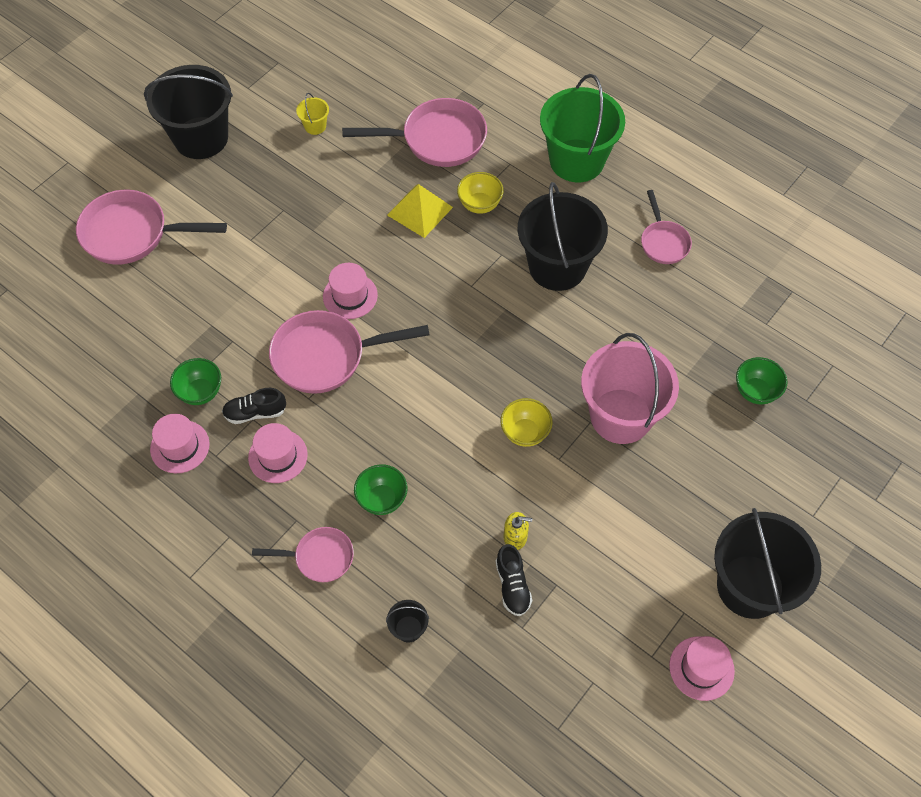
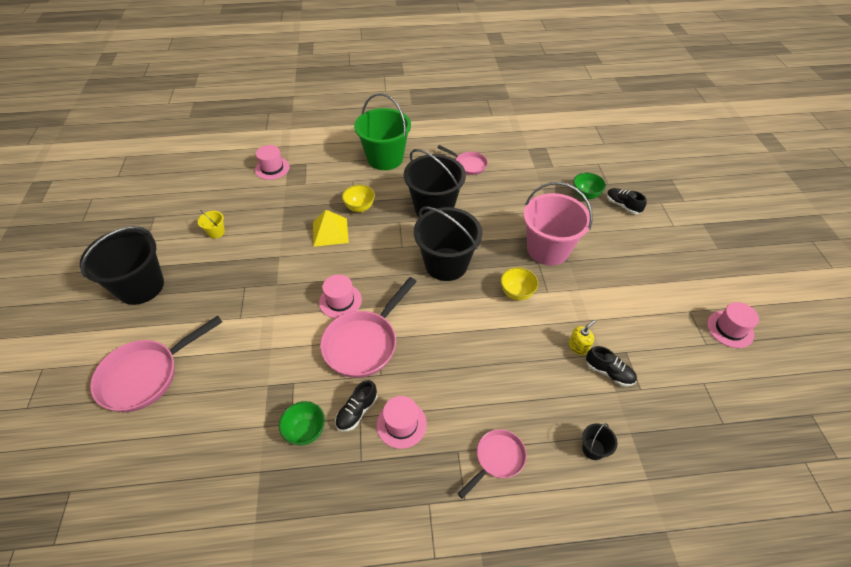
camera: 45 degrees left, 10 degrees down
pink hat [150,414,209,473] -> pink hat moved to [255,145,290,180]
pink pan [342,98,487,167] -> none
green bowl [354,464,408,515] -> none
black bucket [714,508,821,619] -> black bucket moved to [414,207,482,281]
none -> black shoe [607,188,647,214]

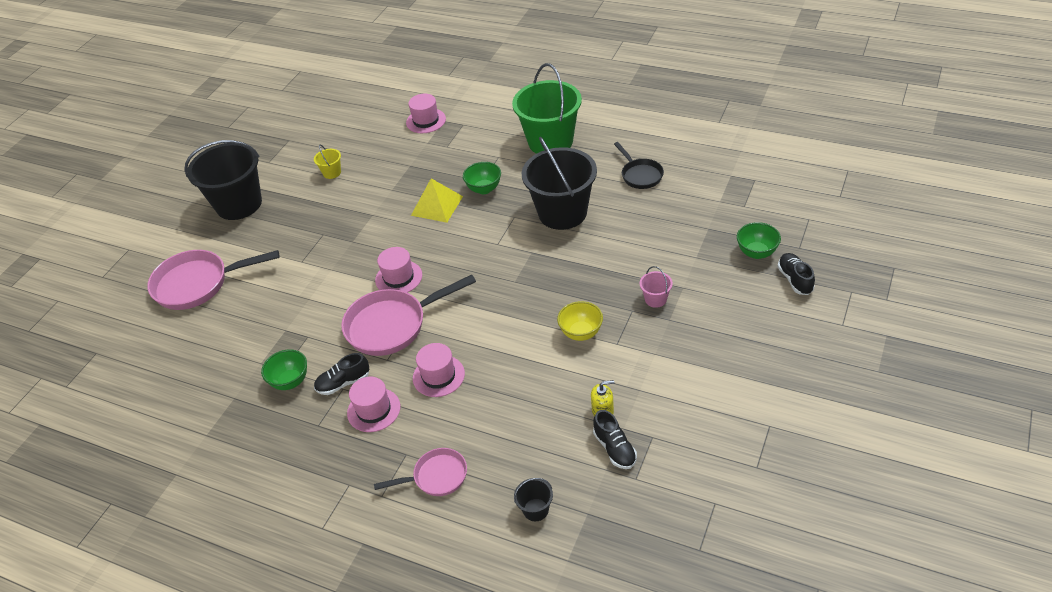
camera: 35 degrees right, 5 degrees down
yellow bowl [342,185,375,212] -> green bowl [463,162,501,194]
black bucket [414,207,482,281] -> none
pink pan [437,145,488,175] -> black pan [614,142,664,189]
pink bucket [523,182,593,265] -> pink bucket [639,266,673,308], size x0.40
pink hat [707,302,759,348] -> pink hat moved to [413,343,465,397]

